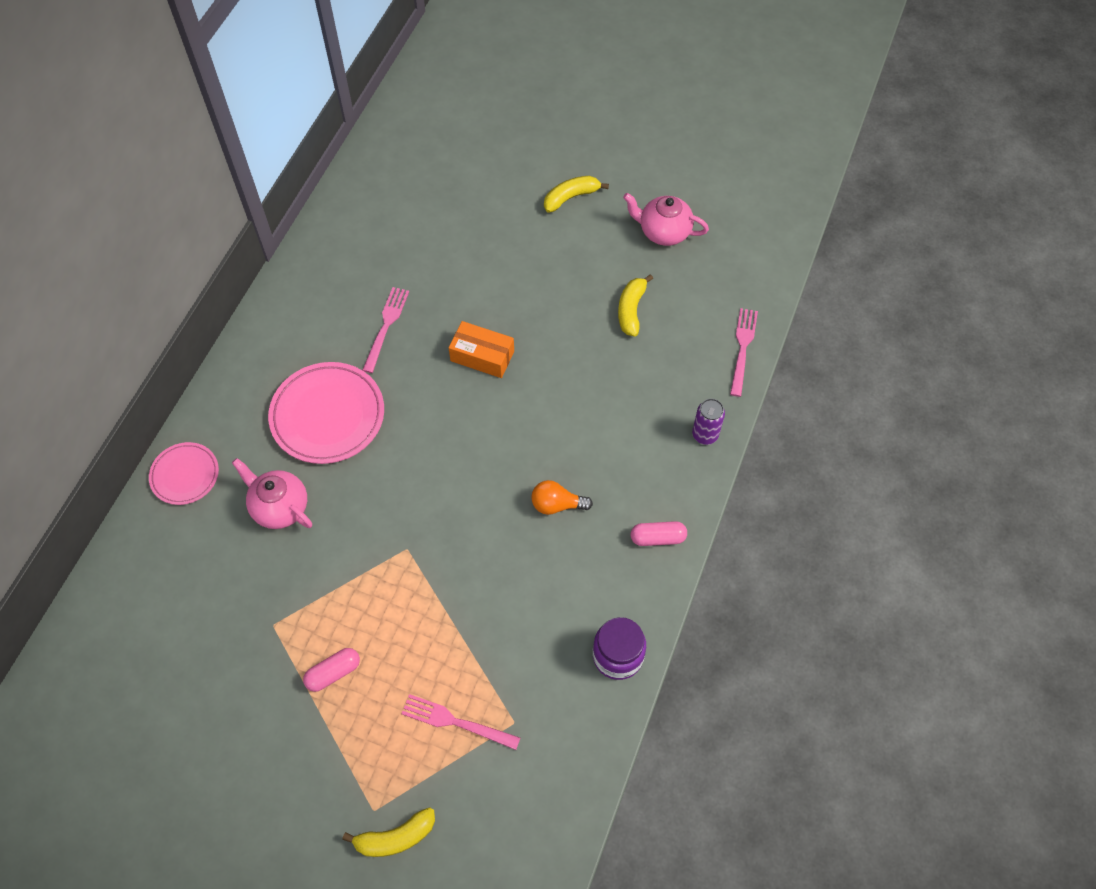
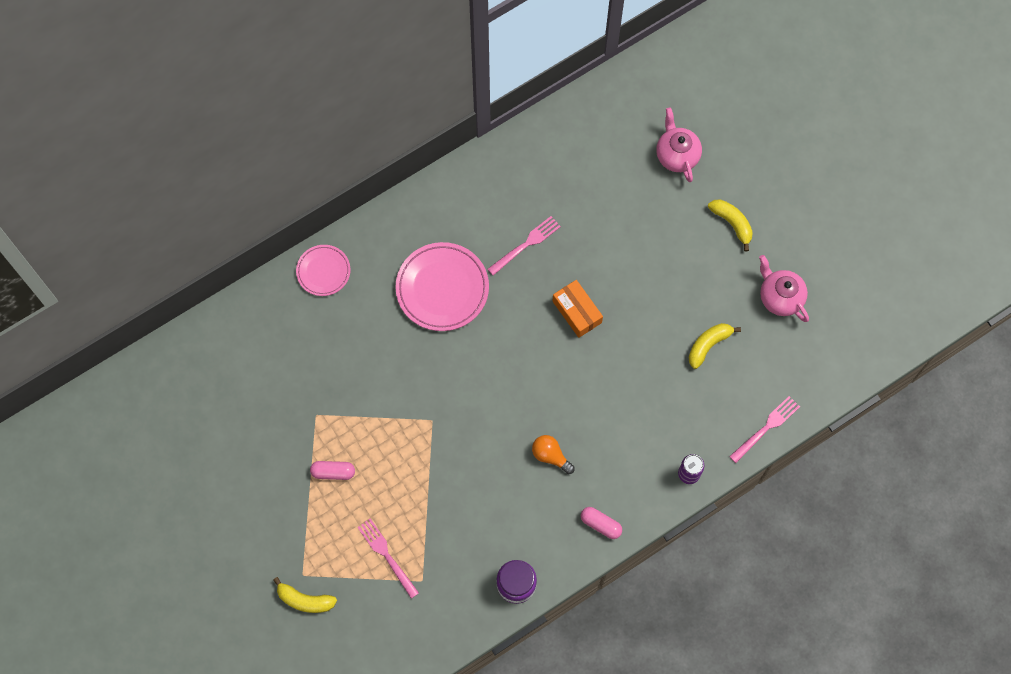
camera: 35 degrees right, 10 degrees up
pink teapot [232,458,312,529] -> pink teapot moved to [656,108,702,182]
yellow banana [544,176,609,213] -> yellow banana turned 45 degrees clockwise [708,199,753,251]

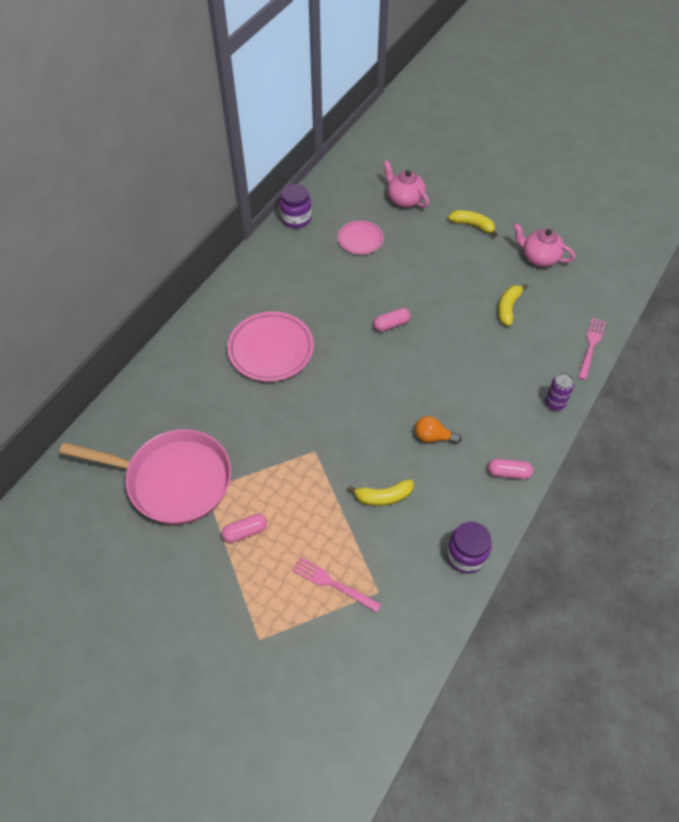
camera: 25 degrees left, 15 degrees down
yellow banana [273,577,337,613] -> yellow banana moved to [348,480,413,506]
pink plate [296,245,350,296] -> pink plate moved to [338,221,383,254]
pink fork [488,216,561,276] -> none
orange box [553,280,603,338] -> pink capsule [374,308,410,332]
none -> pink pan [60,429,231,524]
none -> purple jar [280,184,312,228]

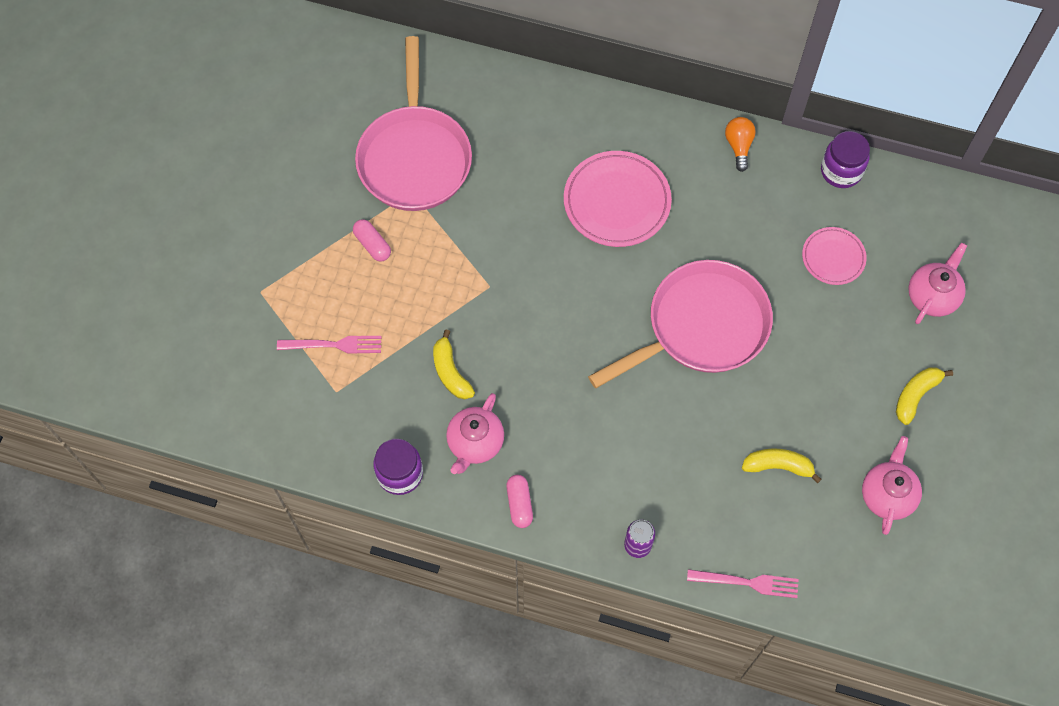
camera: 75 degrees right, 10 degrees up
pink fork [292,557,381,613] -> pink fork turned 75 degrees clockwise [277,336,381,353]
pink capsule [374,308,410,332] -> pink pan [588,260,773,388]
orange light bulb [415,416,461,444] -> orange light bulb moved to [725,117,756,172]
yellow banana [448,210,498,237] -> yellow banana turned 150 degrees counterclockwise [896,367,953,425]
none -> pink teapot [446,393,504,474]

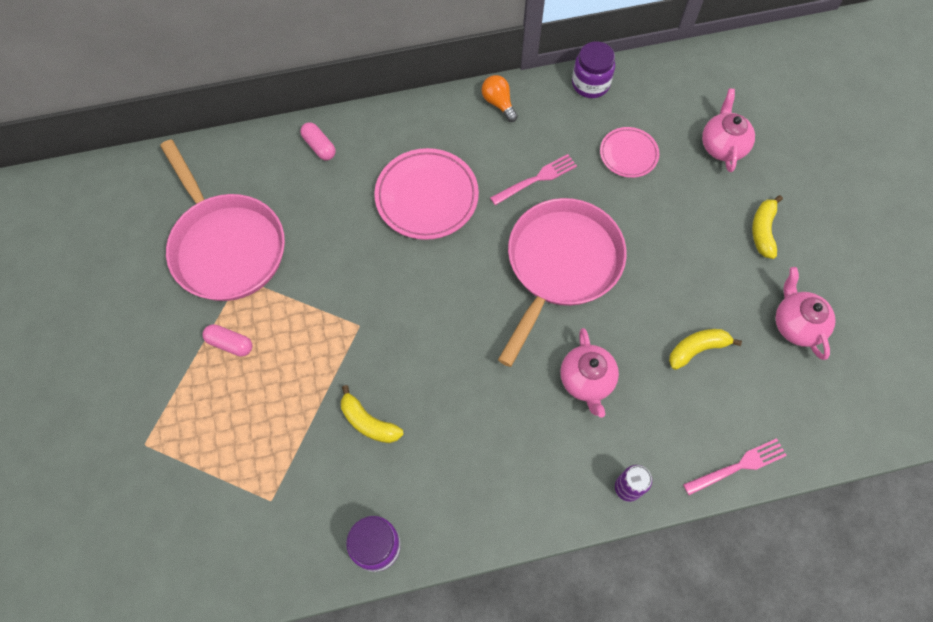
camera: 30 degrees left, 0 degrees up
pink fork [277,336,381,353] -> pink fork moved to [490,154,577,205]
pink teapot [446,393,504,474] -> pink teapot moved to [560,328,619,418]
pink capsule [506,475,533,528] -> pink capsule moved to [300,122,336,160]

